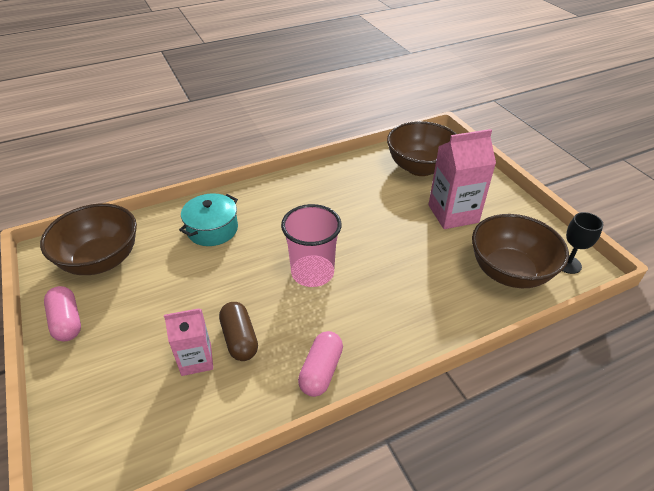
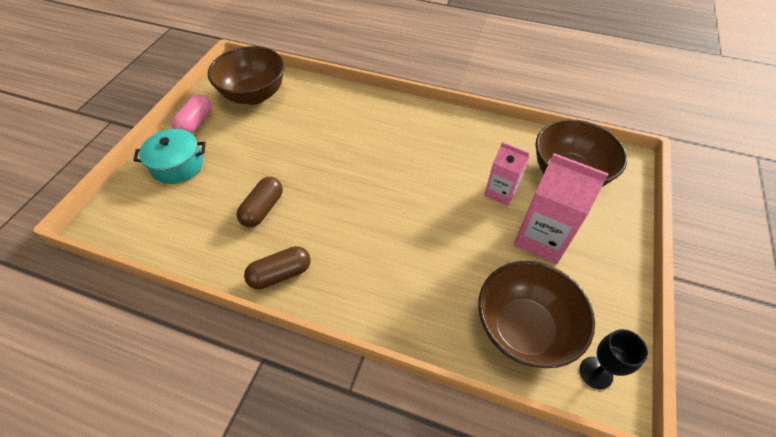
camera: 45 degrees right, 10 degrees up
pink carton [164,308,213,376] -> pink carton moved to [484,142,530,206]
turquoise pot [179,193,238,246] -> turquoise pot moved to [133,129,206,184]
pink cup [281,204,342,287] -> none
pink capsule [298,331,343,397] -> brown capsule [244,246,311,289]

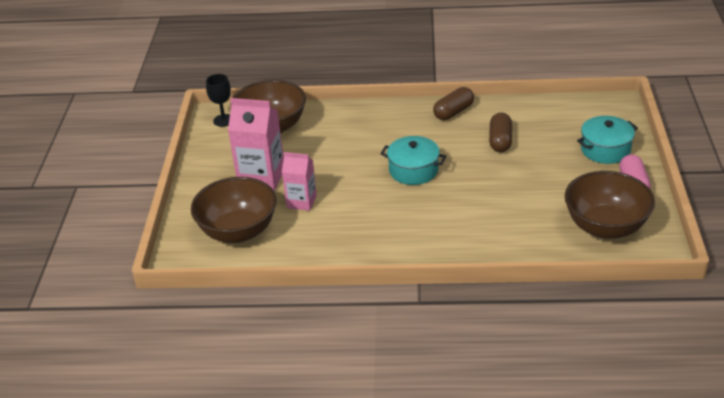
camera: 165 degrees right, 15 degrees down
none -> turquoise pot [381,136,446,185]

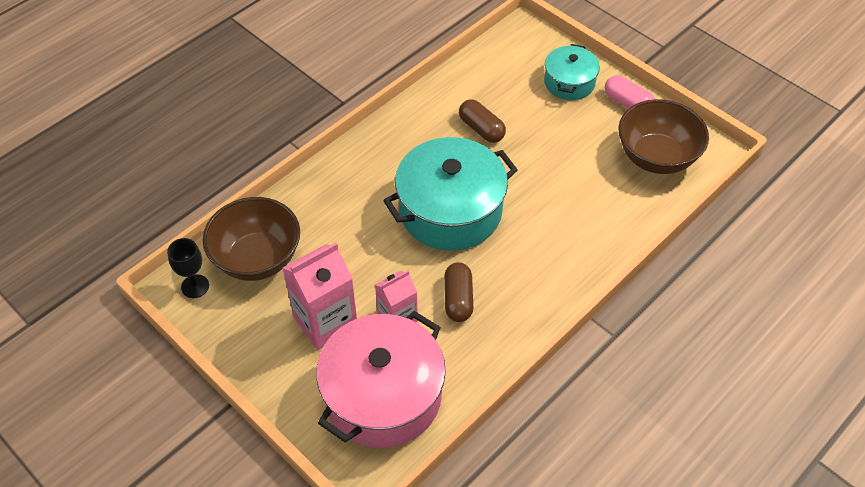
camera: 50 degrees left, 15 degrees up
brown bowl [191,177,277,243] -> pink pot [316,311,446,448]
turquoise pot [381,136,446,185] -> turquoise pot [383,137,518,251], size x1.82
brown capsule [433,87,474,120] -> brown capsule moved to [444,262,473,322]

